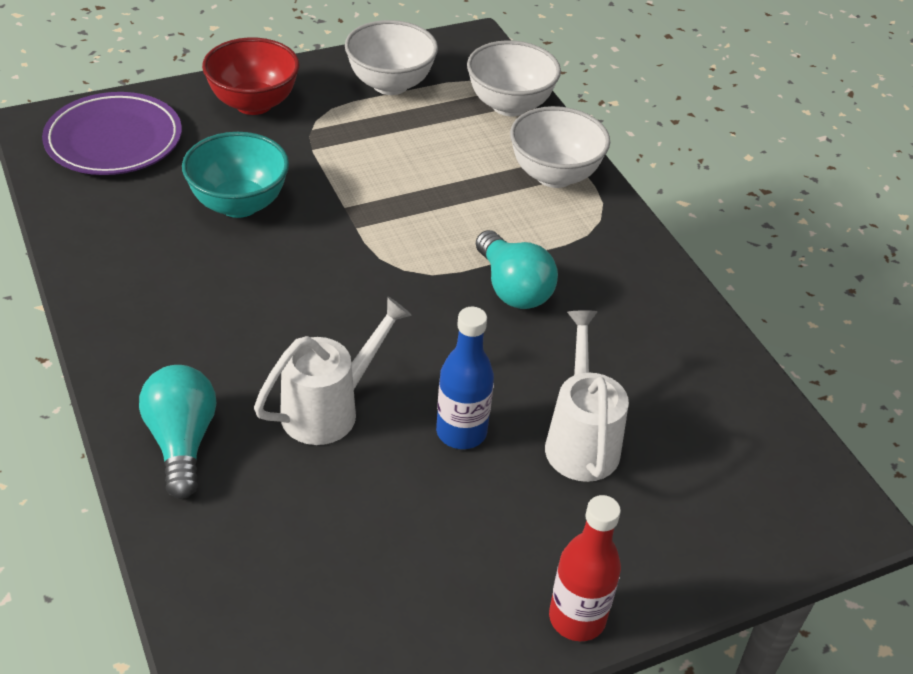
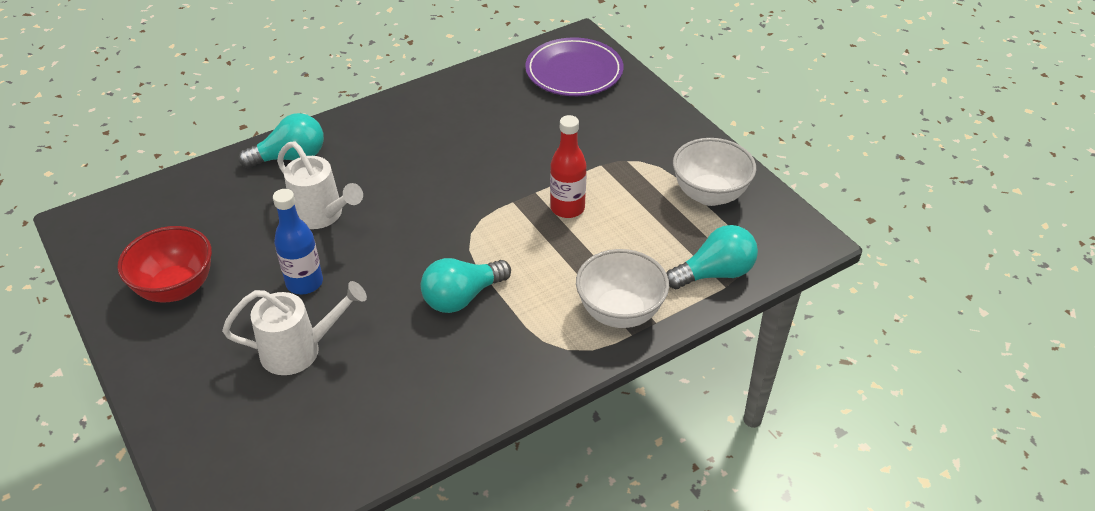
camera: 85 degrees right, 0 degrees up
turquoise bowl [182,132,289,218] -> none
red bowl [202,38,300,115] -> red bowl moved to [117,226,212,302]
white bowl [467,40,561,116] -> turquoise light bulb [666,225,758,289]
red bottle [549,495,621,641] -> red bottle moved to [550,115,587,218]

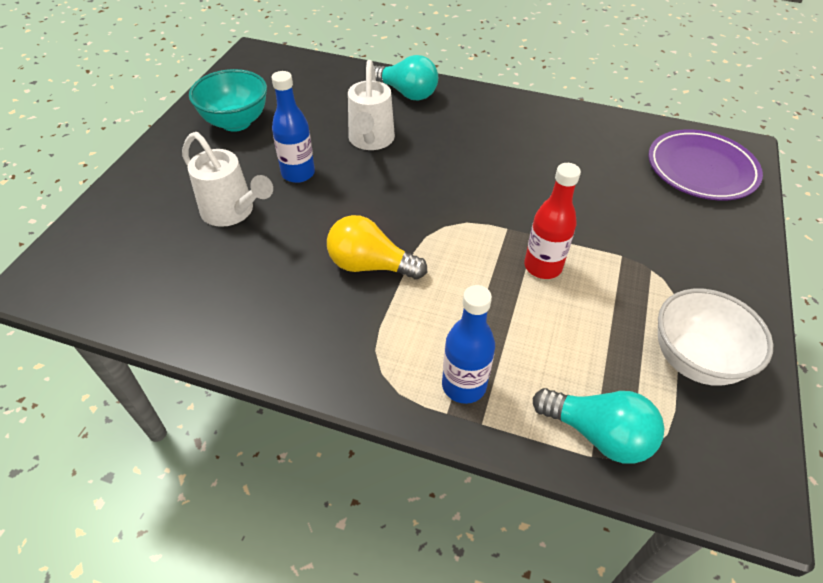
camera: 50 degrees right, 5 degrees up
red bowl [117,226,212,302] -> turquoise bowl [189,69,267,132]
turquoise light bulb [421,258,511,313] -> yellow light bulb [327,215,427,280]
white bowl [576,249,669,328] -> blue bottle [442,285,495,404]

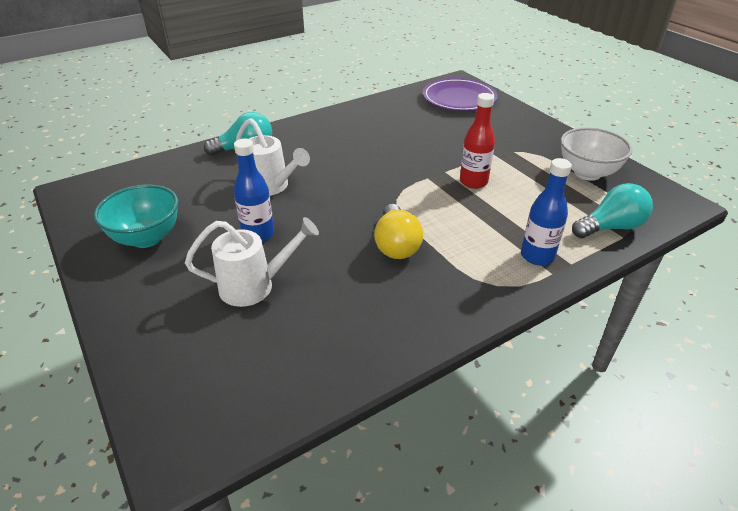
camera: 50 degrees left, 10 degrees down
yellow light bulb [327,215,427,280] -> yellow light bulb turned 60 degrees counterclockwise [374,204,423,259]

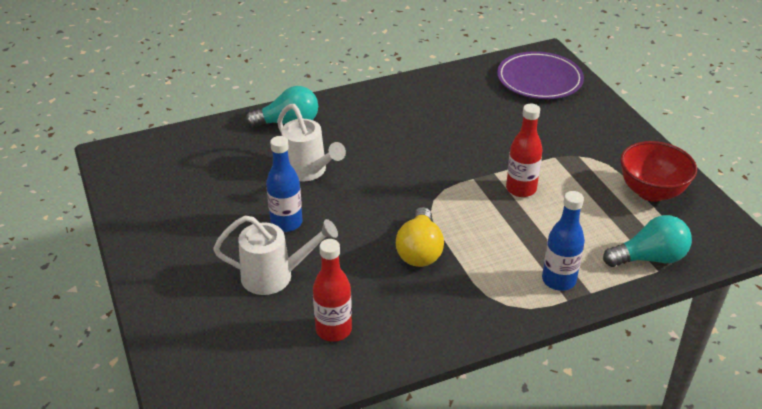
camera: 10 degrees right, 0 degrees up
turquoise bowl [94,185,178,248] -> none
white bowl [561,127,633,181] -> red bowl [620,141,697,202]
none -> red bottle [313,239,352,342]

